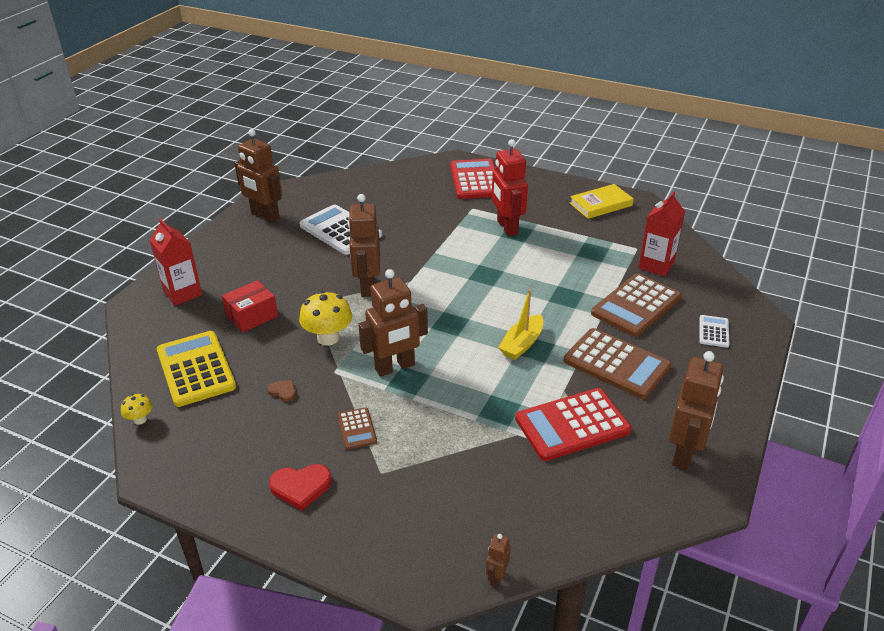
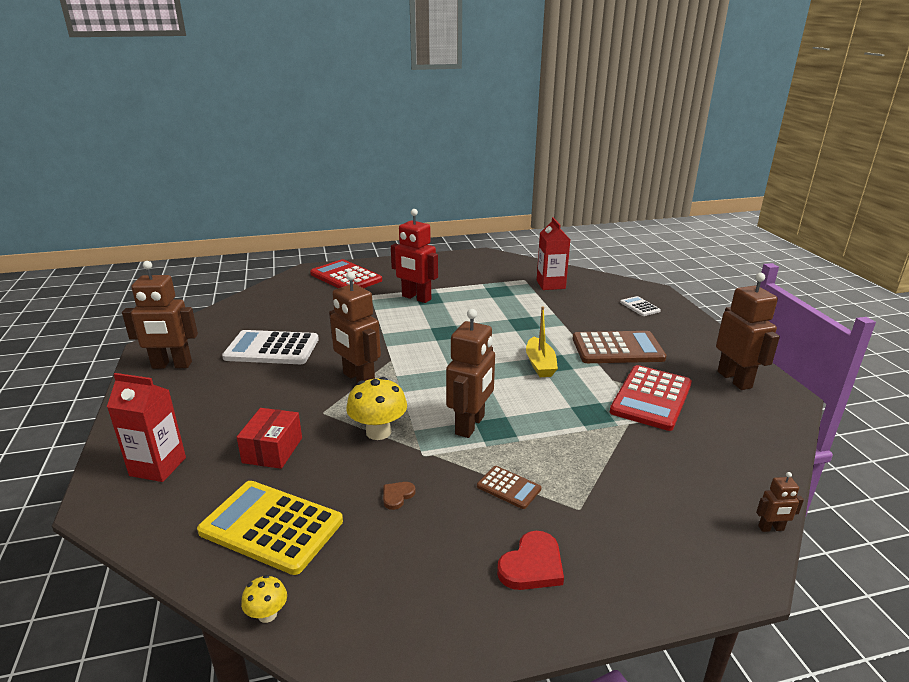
camera: 40 degrees left, 10 degrees down
brown heart [267,380,296,402] -> brown heart turned 45 degrees counterclockwise [383,482,415,510]
brown robot [486,534,511,588] -> brown robot turned 75 degrees counterclockwise [756,472,804,532]
yellow book [570,184,634,219] -> none
brown calculator [591,273,681,337] -> none

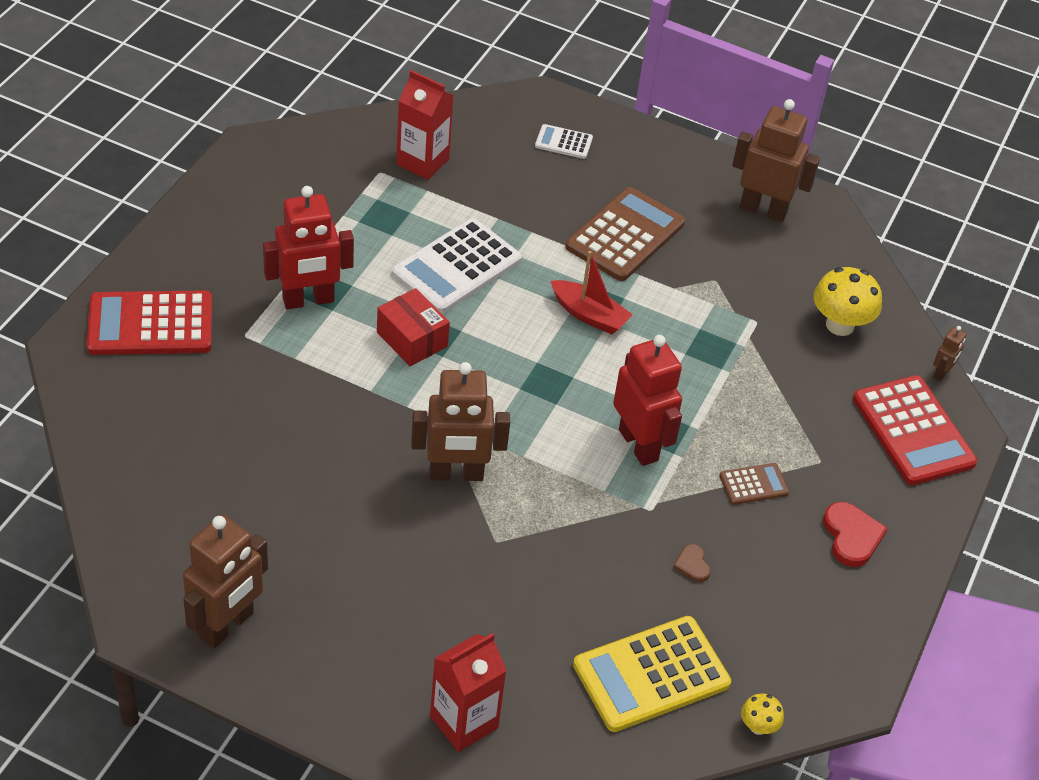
camera: 55 degrees left, 20 degrees up
white calculator [222,330,319,364] -> white calculator moved to [392,218,522,313]
red box [237,408,302,469] -> red box moved to [377,288,450,366]
yellow mushroom [346,377,407,440] -> yellow mushroom moved to [814,267,882,336]
brown robot [446,309,495,438] -> red robot [613,335,682,466]
yellow boat [526,306,558,377] -> red boat [551,251,633,334]
red calculator [610,365,692,431] -> red calculator moved to [853,375,977,485]

